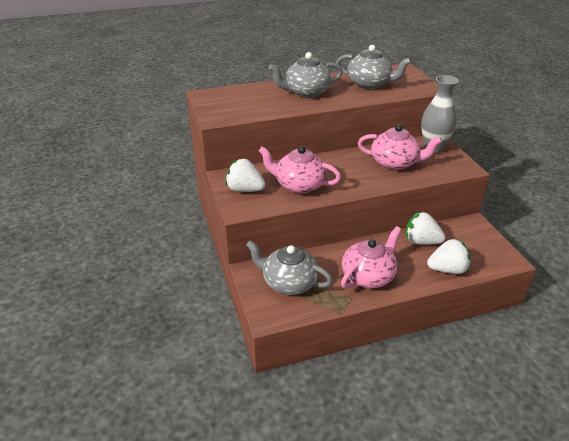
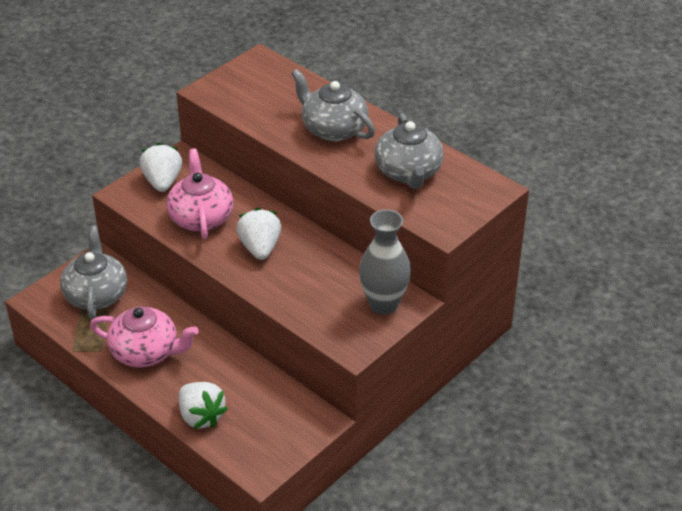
camera: 60 degrees right, 5 degrees up
pink teapot [358,124,442,170] -> none
white strawberry [406,211,445,245] -> white strawberry moved to [236,208,281,260]

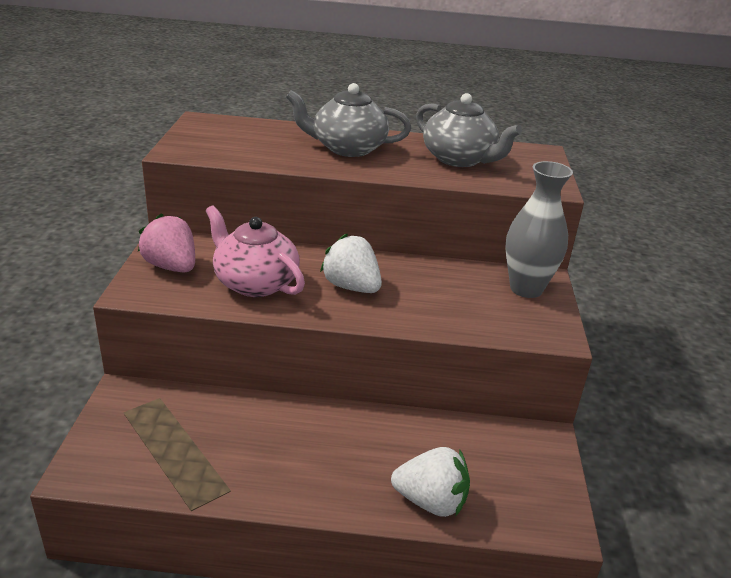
camera: 40 degrees left, 10 degrees down
grey teapot [60,226,127,320] -> none
pink teapot [90,307,199,367] -> none
white strawberry [140,143,182,192] -> pink strawberry [138,214,195,272]

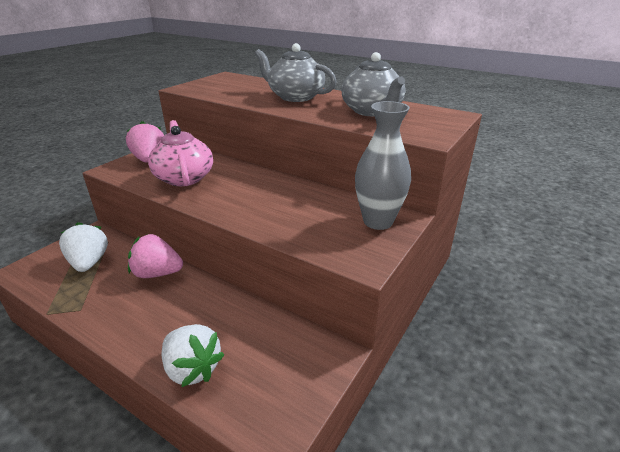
camera: 30 degrees right, 0 degrees up
white strawberry [320,234,382,293] -> white strawberry moved to [59,222,108,272]
none -> pink strawberry [128,234,183,278]

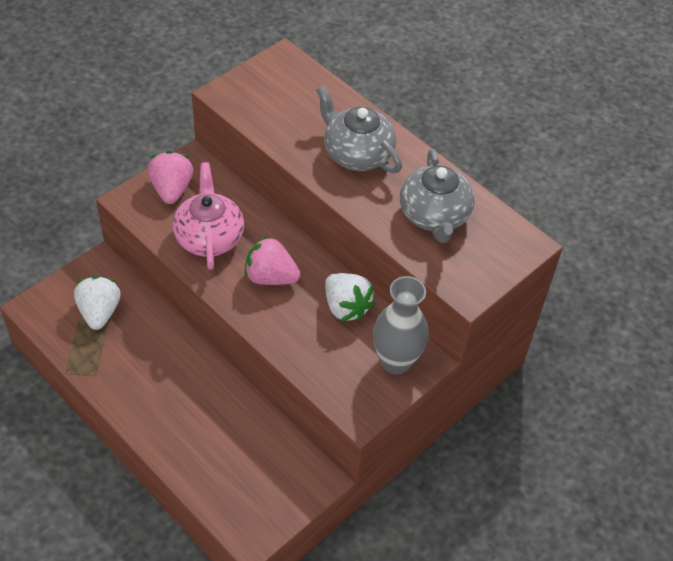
camera: 10 degrees right, 20 degrees up
pink strawberry [128,234,183,278] -> pink strawberry moved to [244,236,300,285]
white strawberry [162,324,224,387] -> white strawberry moved to [325,273,375,321]

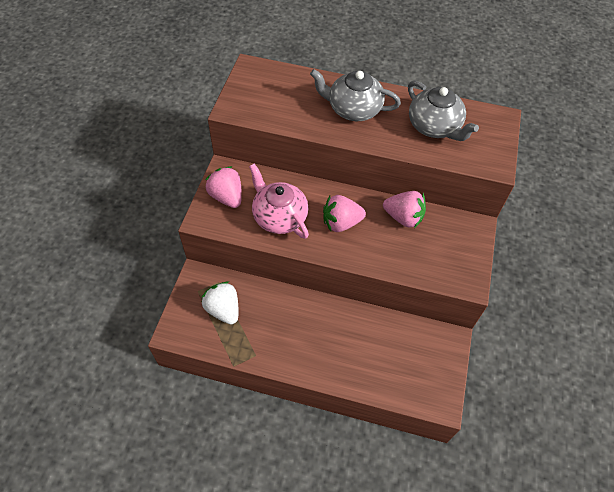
camera: 30 degrees left, 5 degrees up
white strawberry [325,273,375,321] -> pink strawberry [383,191,426,228]
grey vase [373,276,429,374] -> none

